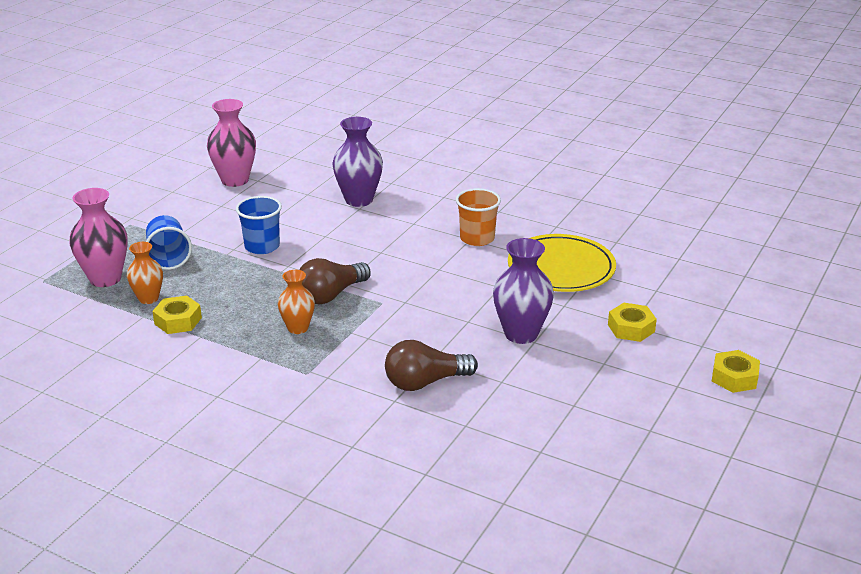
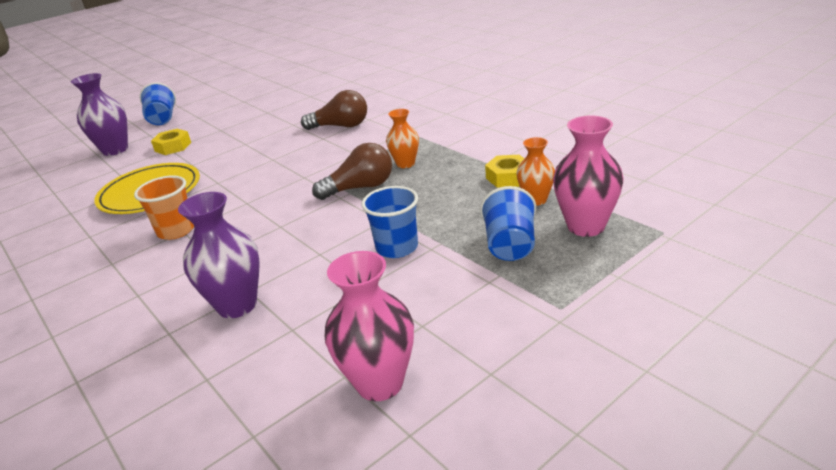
camera: 155 degrees left, 0 degrees up
purple vase [493,238,554,344] -> purple vase moved to [71,73,128,156]
yellow nut [712,350,760,393] -> blue cup [139,83,176,125]

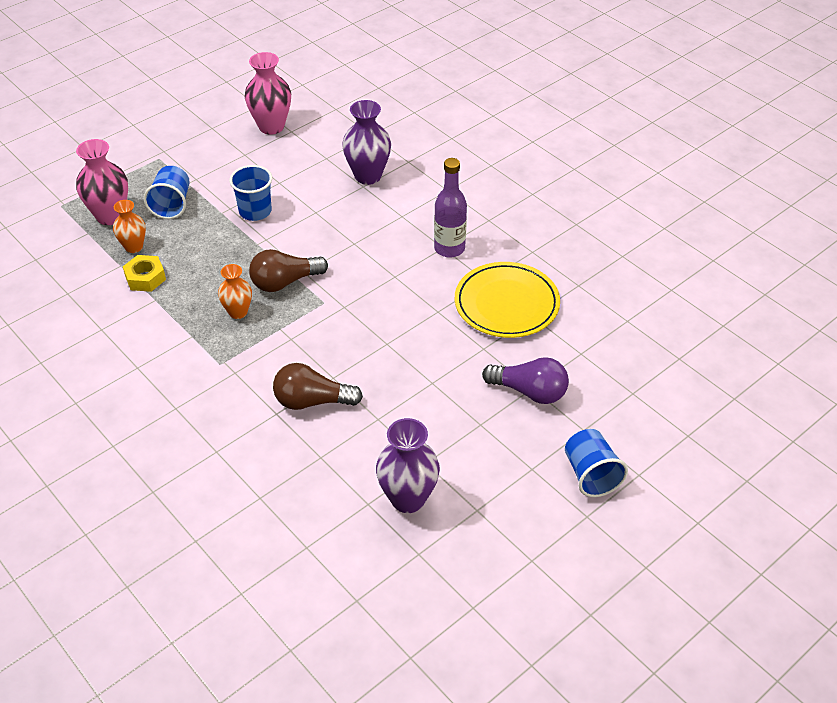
camera: 175 degrees right, 15 degrees up
purple vase [71,73,128,156] -> purple vase moved to [376,418,440,513]
orange cup [134,175,194,240] -> purple bottle [434,158,467,258]
yellow nut [151,129,191,155] -> purple light bulb [482,357,569,404]

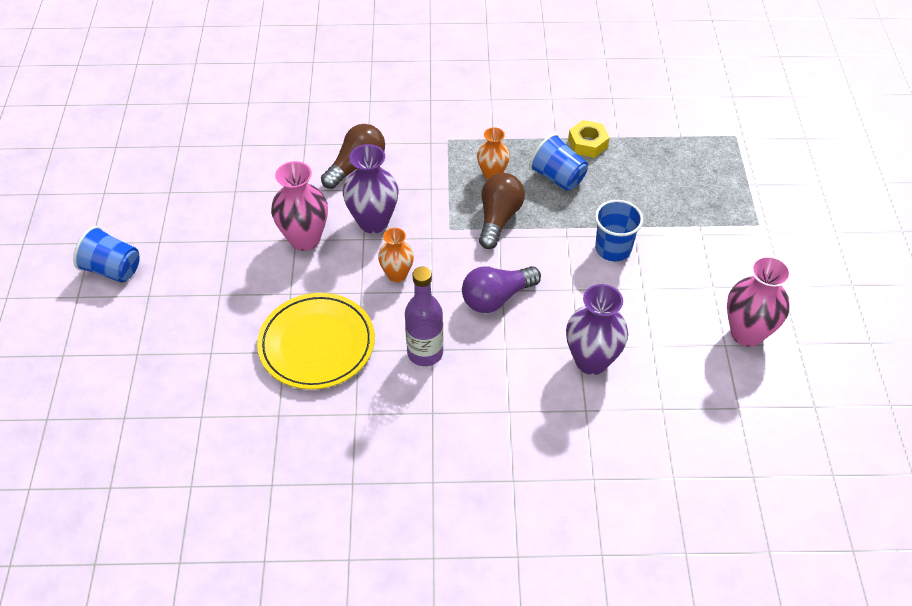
camera: 130 degrees right, 5 degrees up
pink vase [76,139,128,225] -> pink vase moved to [271,161,328,251]
orange vase [113,200,146,253] -> orange vase moved to [378,228,414,282]
blue cup [144,166,190,219] -> blue cup moved to [529,133,588,191]
purple vase [376,418,440,513] -> purple vase moved to [343,144,398,234]
purple light bulb [482,357,569,404] -> purple light bulb moved to [462,266,541,313]

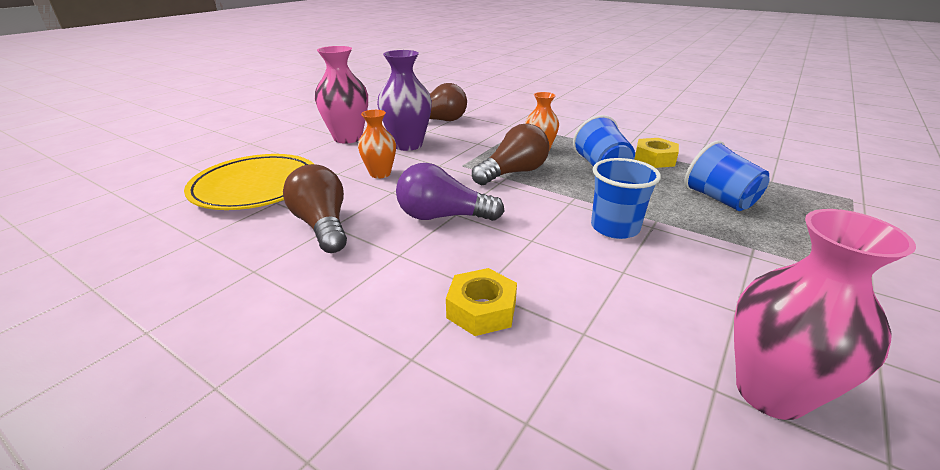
camera: 35 degrees right, 20 degrees down
blue cup [73,226,140,283] -> blue cup moved to [684,141,770,211]
purple bottle [405,266,443,366] -> brown light bulb [283,164,347,253]
purple vase [566,284,628,375] -> yellow nut [446,268,517,336]

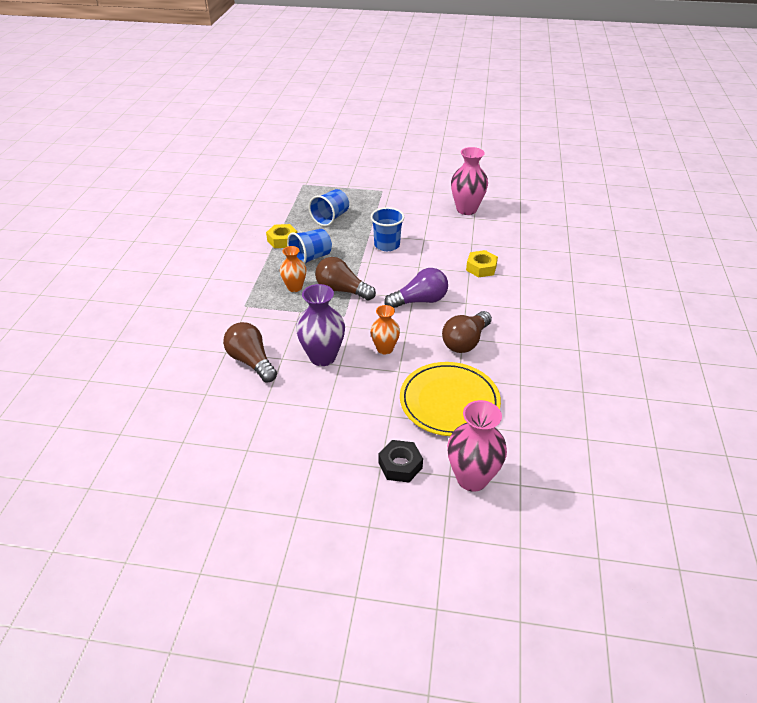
camera: 115 degrees left, 10 degrees up
pink vase [315,46,368,144] -> pink vase moved to [447,400,507,492]
purple light bulb [396,163,505,221] -> purple light bulb turned 90 degrees counterclockwise [384,268,448,308]
none -> black nut [378,440,423,482]

